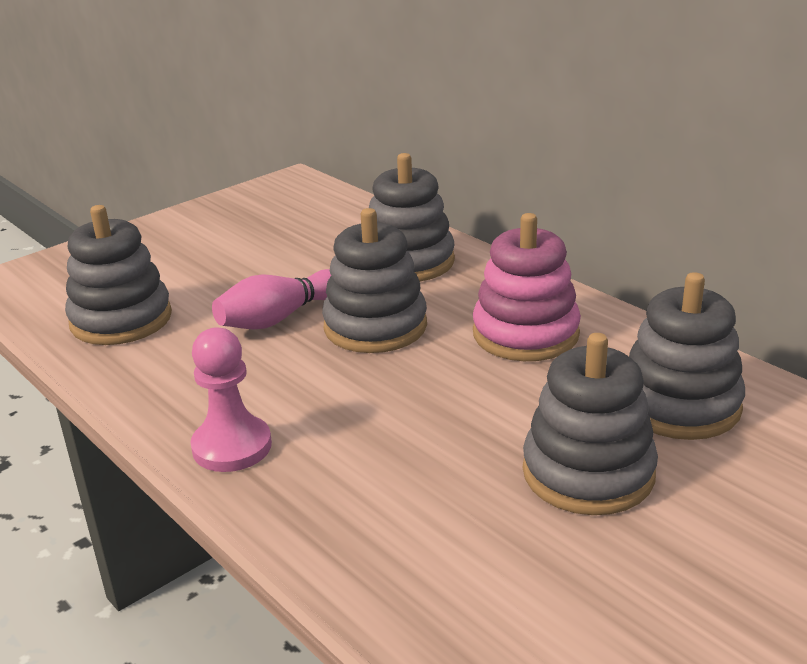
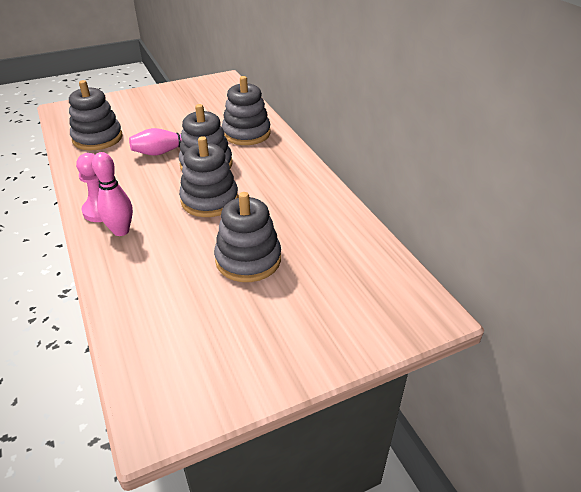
camera: 15 degrees right, 10 degrees up
pink stacking toy [473,213,581,361] -> none
grey stacking toy [629,272,745,440] -> grey stacking toy moved to [179,136,238,217]
none -> pink bowling pin [92,152,133,236]

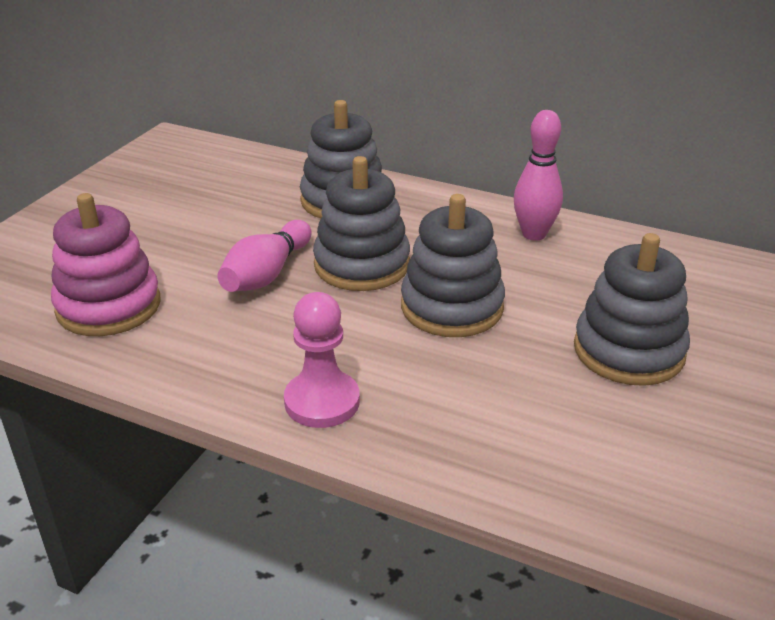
camera: 40 degrees left, 5 degrees down
grey stacking toy [69,80,123,150] -> pink stacking toy [51,193,161,336]
pink bowling pin [92,152,133,236] -> pink bowling pin moved to [514,110,563,241]

